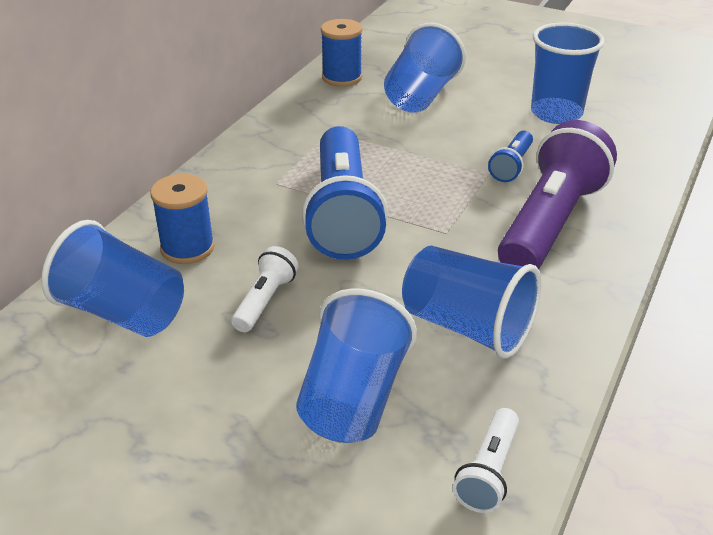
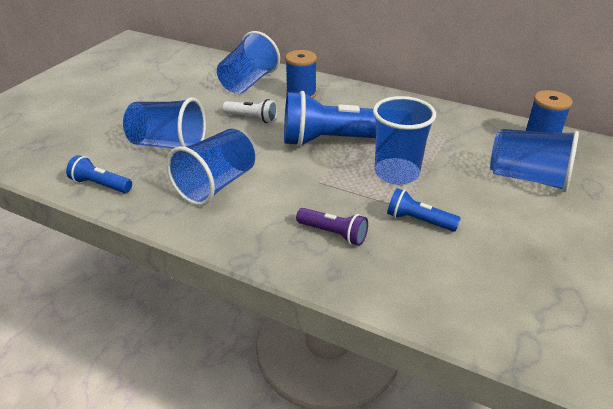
camera: 90 degrees right, 0 degrees up
white flashlight [453,408,519,513] -> blue flashlight [66,155,132,193]
purple flashlight [498,120,617,269] -> purple flashlight [296,208,368,246], size x0.46
blue cup [531,22,605,124] -> blue cup moved to [373,96,436,185]

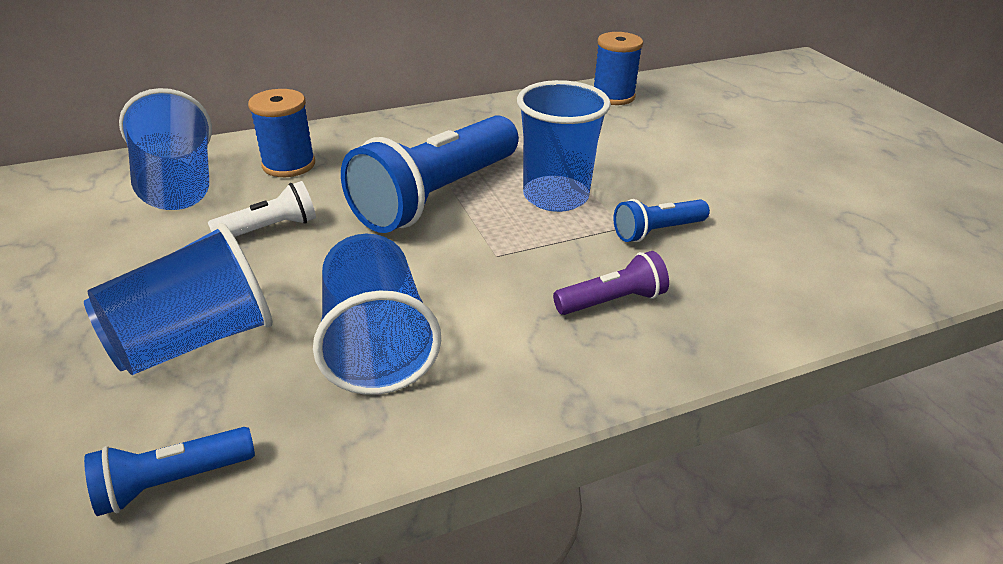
camera: 50 degrees left, 0 degrees up
blue cup [490,129,579,192] -> none

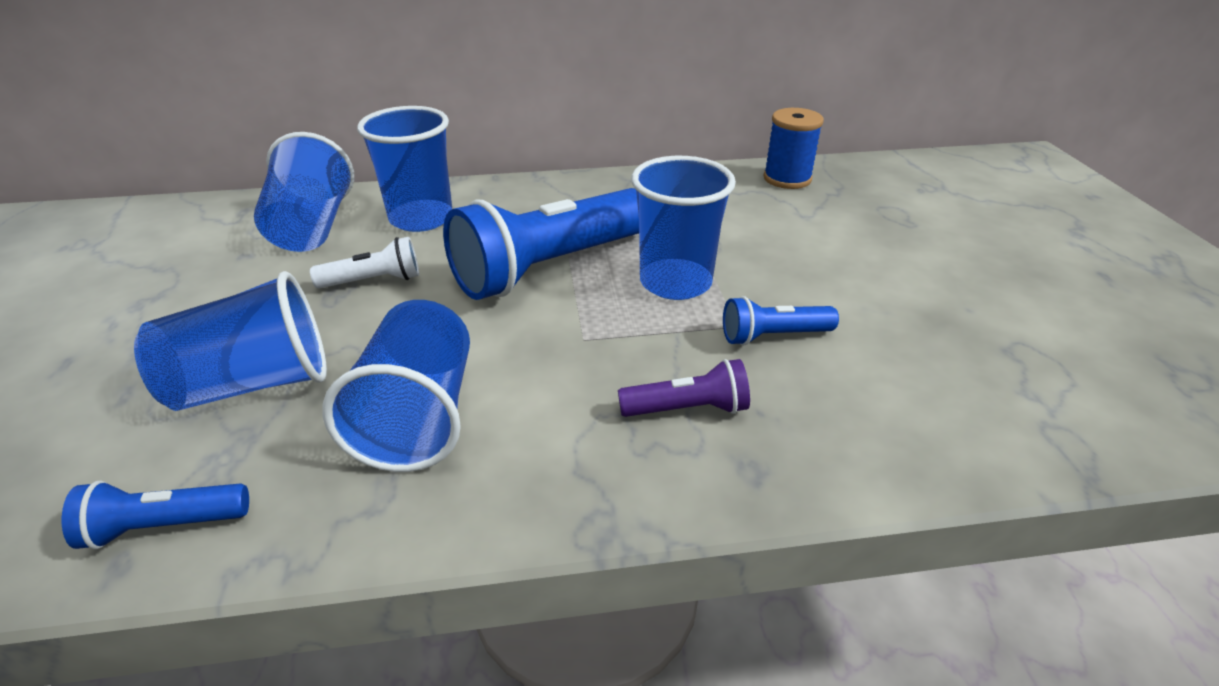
camera: 15 degrees right, 0 degrees up
blue spool [248,89,315,177] -> blue cup [357,106,452,232]

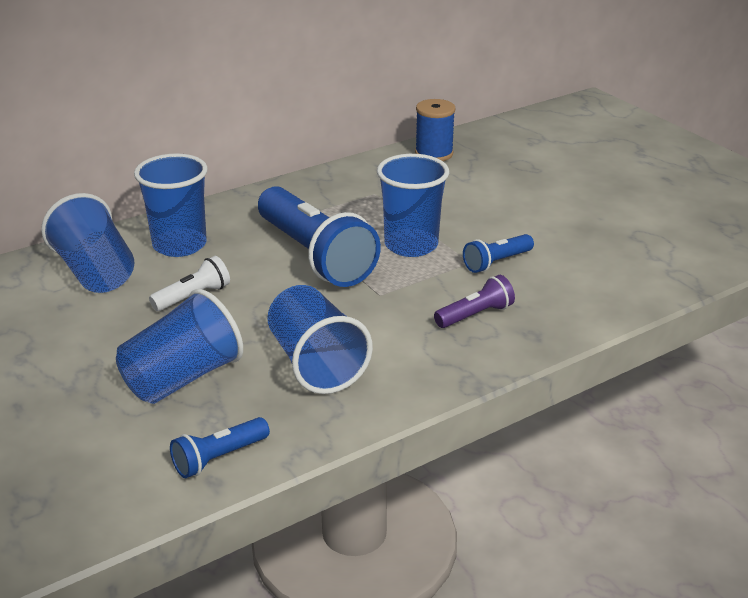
camera: 25 degrees left, 5 degrees down
blue flashlight [443,188,639,300] -> blue flashlight turned 60 degrees counterclockwise [258,186,381,287]

